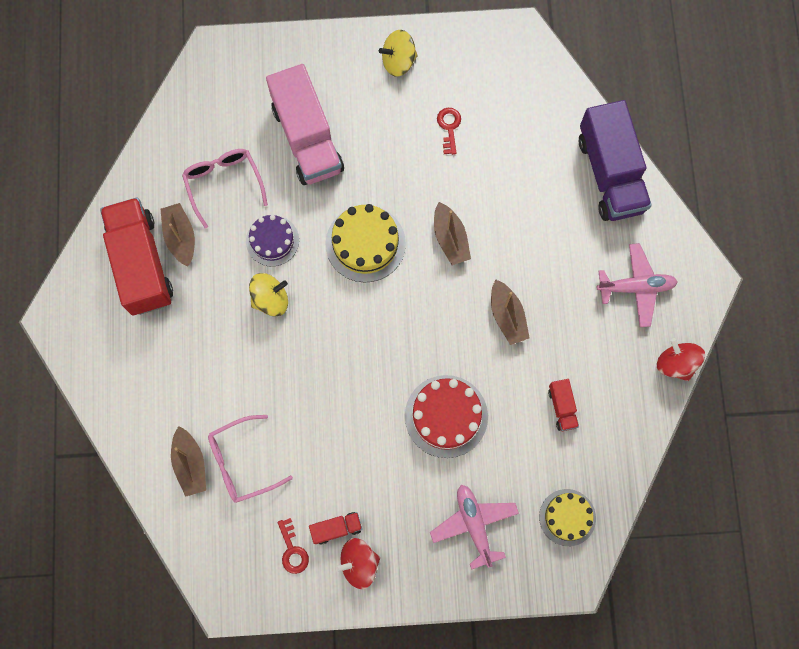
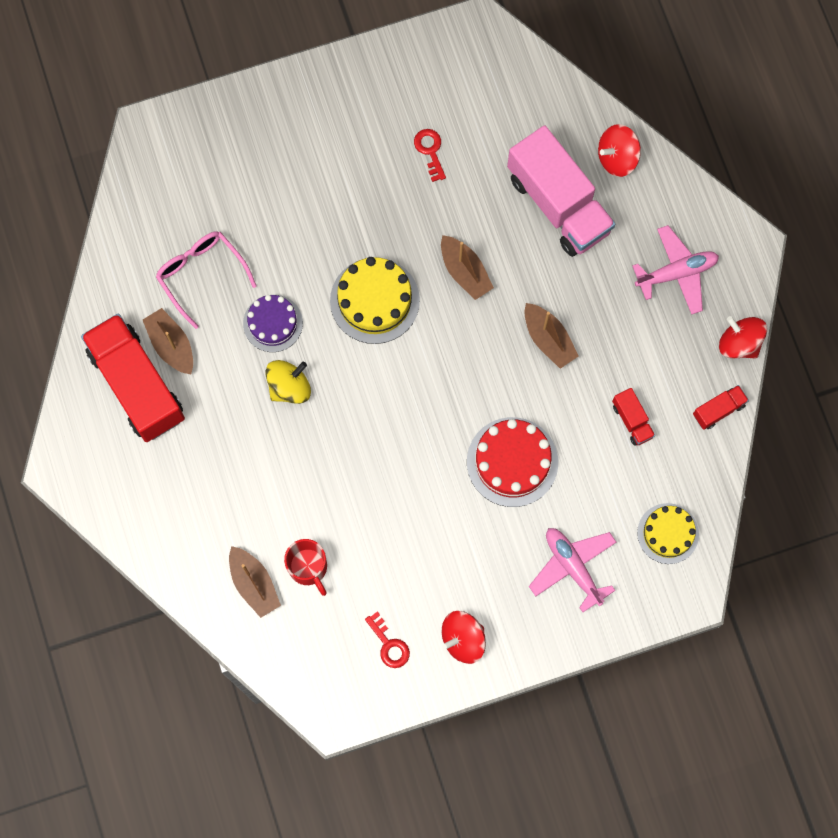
camera: 15 degrees left, 0 degrees up
pink glasses [208,415,293,503] -> red mug [284,539,327,596]
pink truck [266,64,344,185] -> pink truck moved to [507,125,615,257]
red truck [309,512,362,544] -> red truck moved to [693,385,749,430]
yellow spinning top [379,30,418,77] -> none
purple truck [579,100,652,221] -> red spinning top [598,124,641,177]

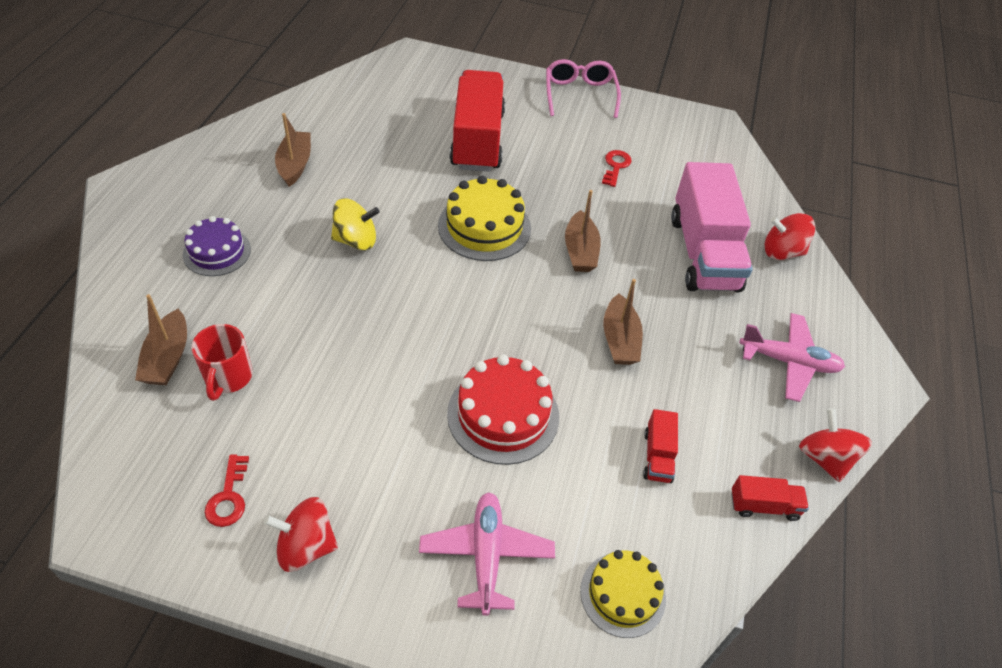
camera: 30 degrees right, 25 degrees down
red truck [81,314,185,442] -> red truck moved to [450,70,505,172]
pink glasses [156,232,257,329] -> pink glasses moved to [546,59,621,118]
purple cake [243,295,303,352] -> purple cake moved to [183,216,251,276]

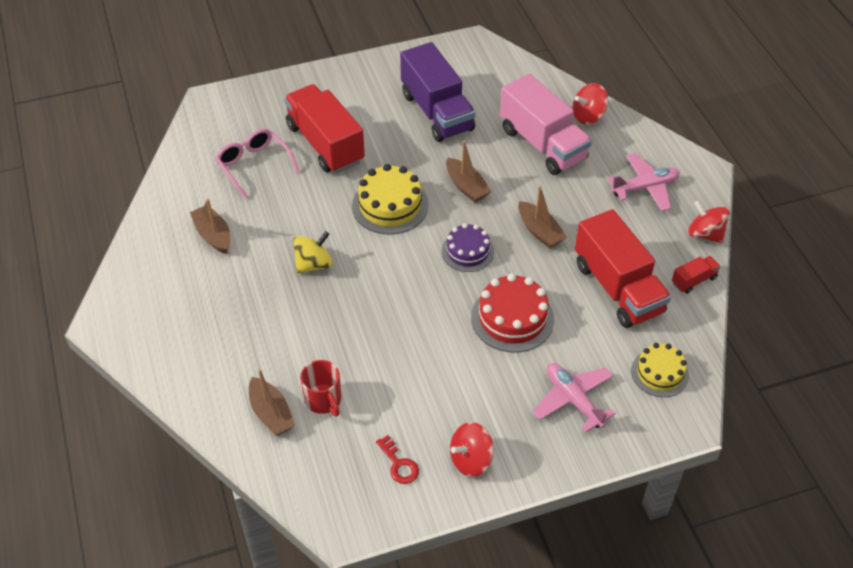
camera: 30 degrees left, 0 degrees up
purple cake [183,216,251,276] -> purple cake moved to [442,223,494,272]
pink glasses [546,59,621,118] -> pink glasses moved to [216,129,299,199]
red key [602,150,632,187] -> purple truck [400,42,475,142]
red truck [643,409,678,483] -> red truck [575,209,671,328], size x2.32

